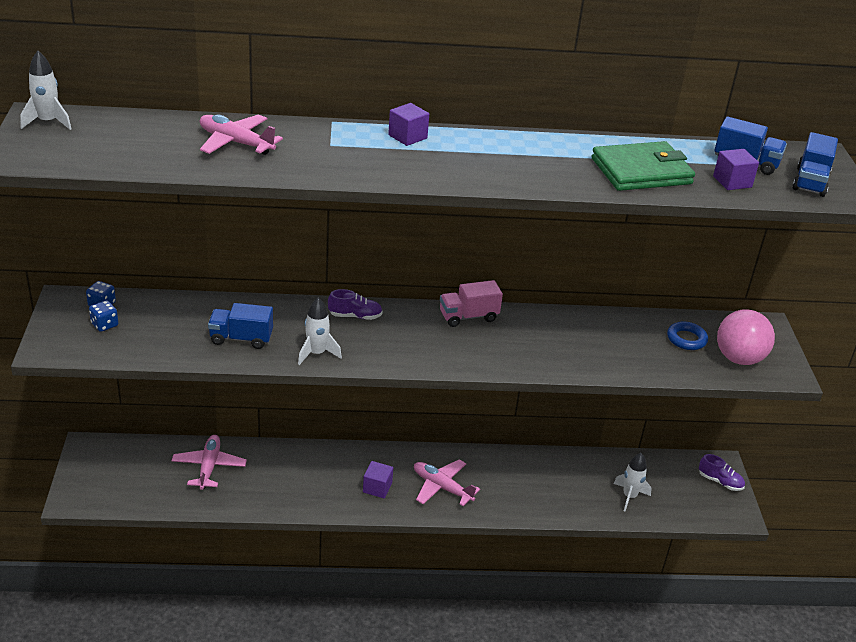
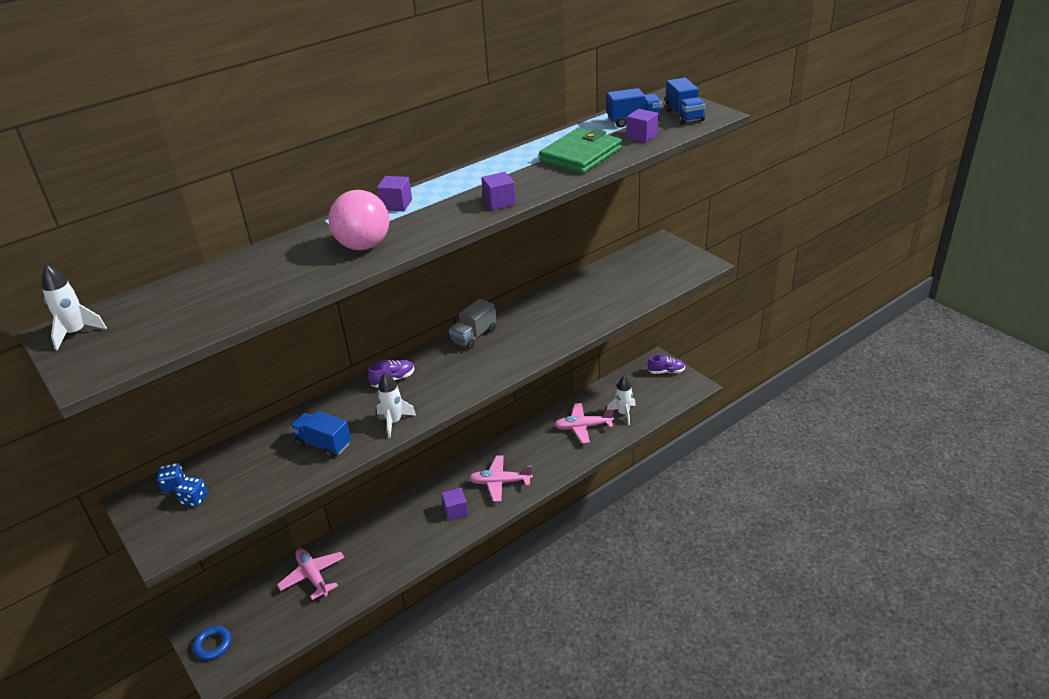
camera: 30 degrees left, 0 degrees up
pink plane [200,114,283,155] -> pink plane moved to [554,403,614,444]
blue truck [208,303,273,349] -> blue truck turned 60 degrees clockwise [290,411,351,458]
pink truck [440,280,503,327] -> grey truck [449,298,497,349]
blue ring [667,322,708,350] -> blue ring moved to [193,626,232,660]
pink ball [717,309,775,365] -> pink ball moved to [329,190,389,250]
none -> purple cube [481,172,516,210]

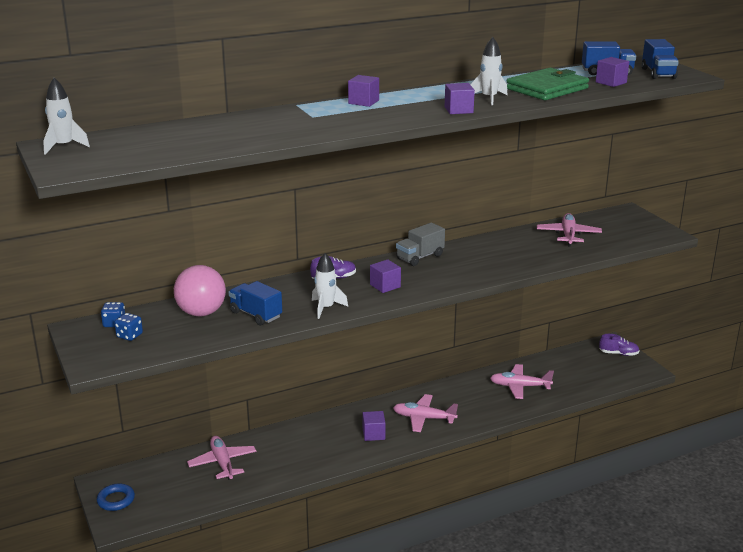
camera: 10 degrees right, 10 degrees down
pink ball [329,190,389,250] -> pink ball moved to [174,265,226,316]
white rocket [607,376,636,425] -> white rocket moved to [470,37,507,105]
none -> purple cube [370,259,401,293]
none -> pink plane [537,213,602,247]

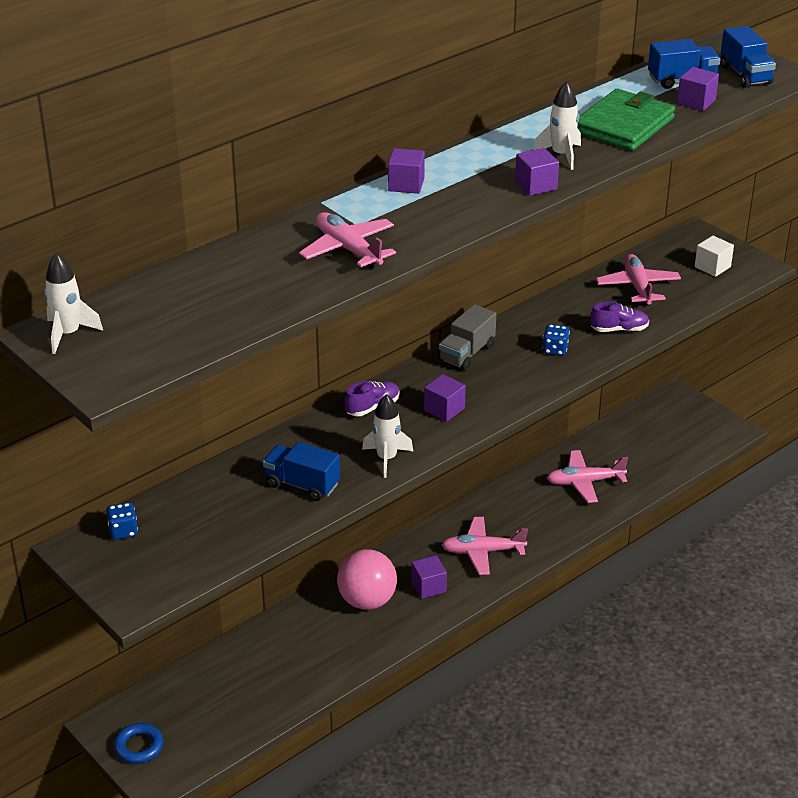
camera: 15 degrees left, 10 degrees up
blue dice [114,313,143,341] -> blue dice moved to [543,324,570,356]
pink ball [174,265,226,316] -> pink ball moved to [337,549,397,610]
pink plane [187,436,256,480] -> pink plane moved to [299,212,396,269]
purple shoe [599,334,640,356] -> purple shoe moved to [590,301,649,332]
none -> white cube [695,236,734,277]

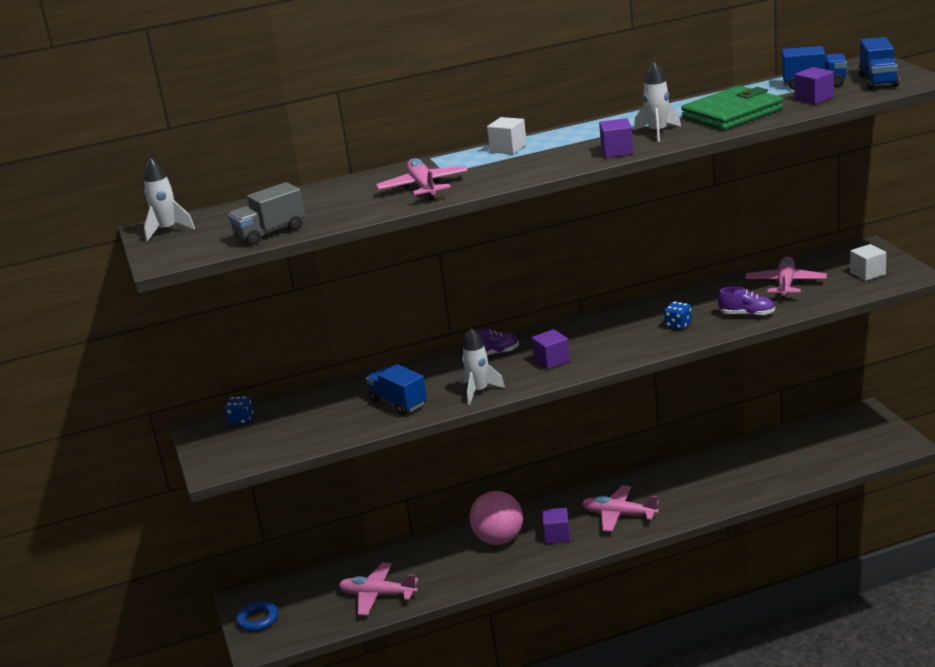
camera: 25 degrees right, 10 degrees down
purple cube [388,148,425,194] -> white cube [487,117,527,154]
grey truck [439,304,496,370] -> grey truck moved to [228,182,305,245]
pink plane [547,450,628,503] -> pink plane moved to [339,562,418,616]

